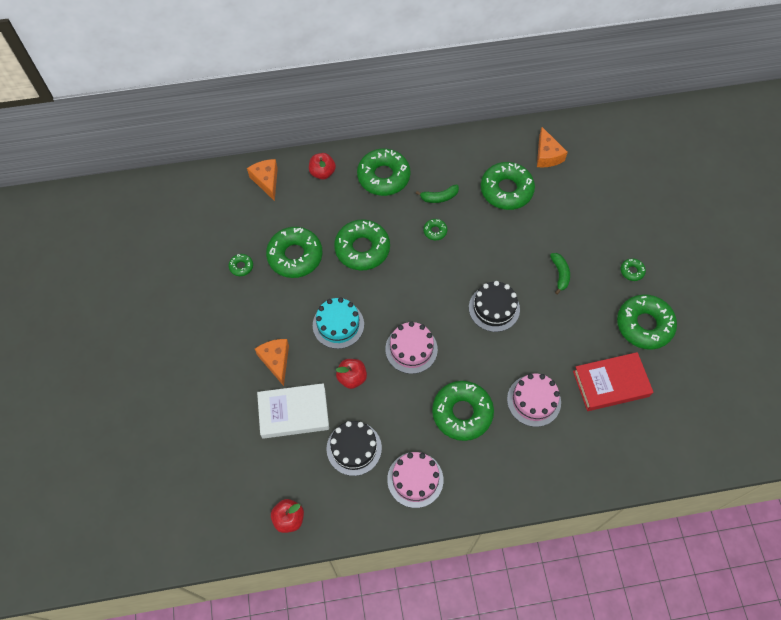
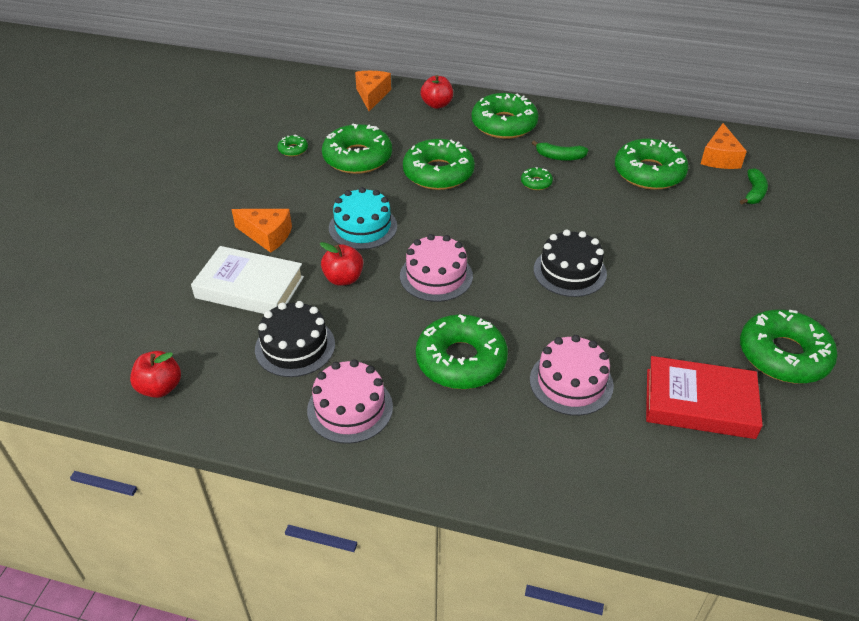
camera: 25 degrees right, 20 degrees down
orange cheese [255,339,289,386] -> orange cheese turned 105 degrees clockwise [231,209,292,253]
green banana [550,253,570,294] -> green banana moved to [740,168,768,204]
green donut [621,258,646,281] -> none

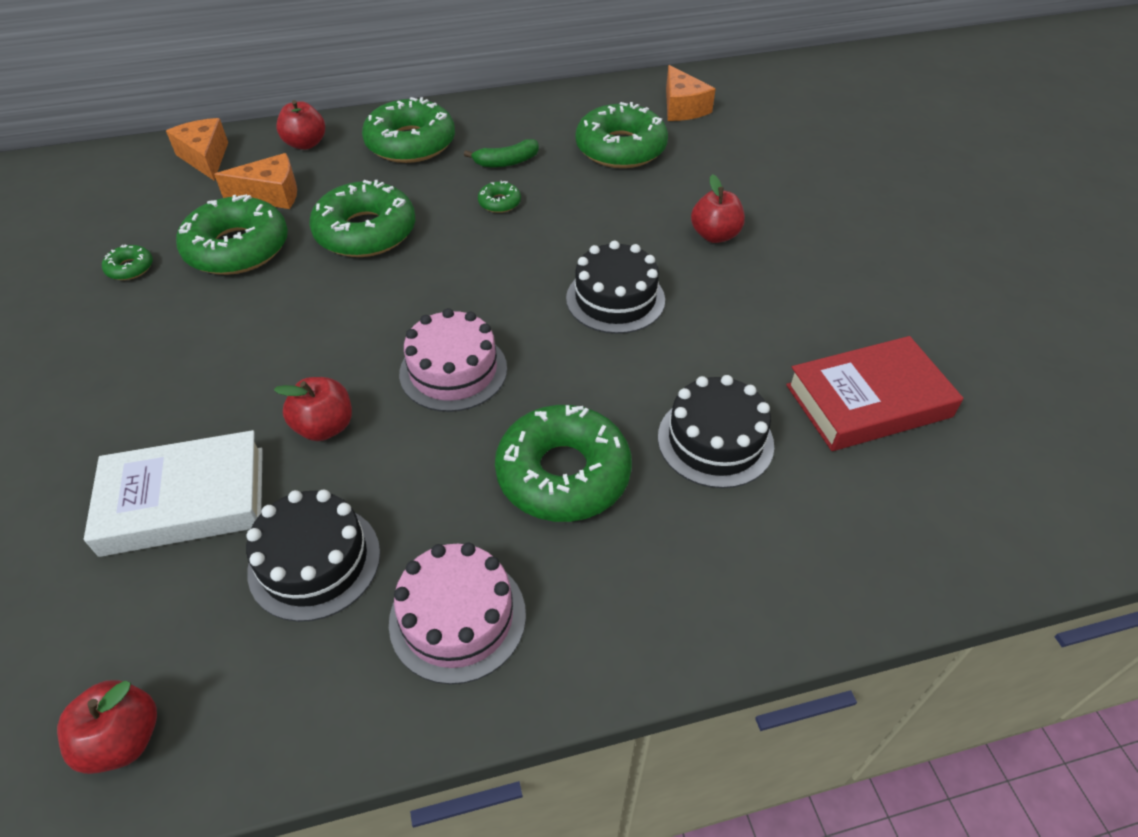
camera: 30 degrees left, 5 degrees up
orange cheese [231,209,292,253] -> orange cheese moved to [214,153,297,209]
turquoise cake [329,187,397,250] -> none
pink cake [530,335,614,416] -> black cake [658,375,774,488]
green banana [740,168,768,204] -> none
green donut [740,310,837,384] -> none
none -> red apple [691,174,745,243]

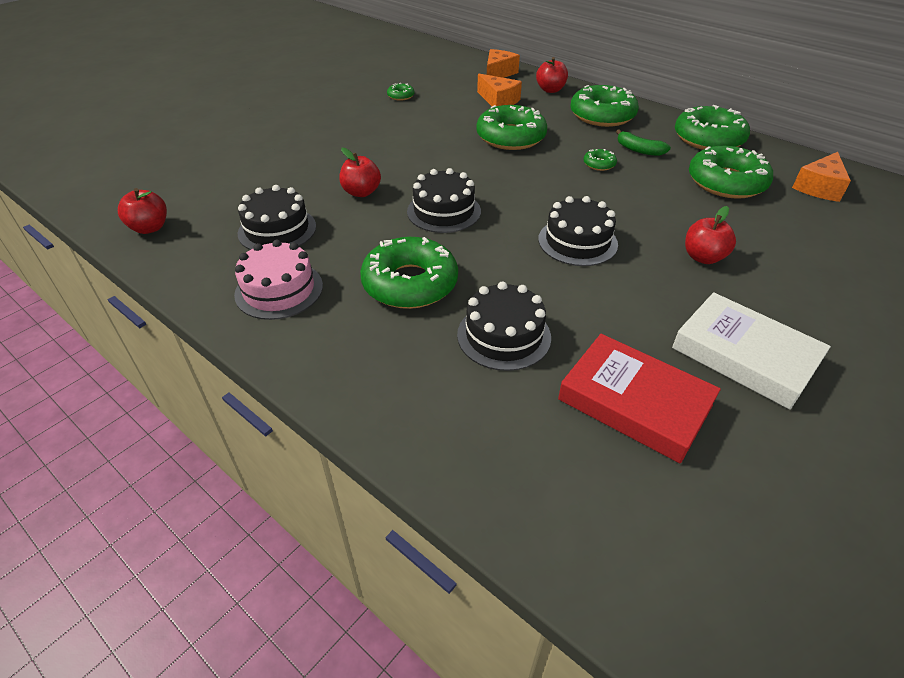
camera: 55 degrees right, 5 degrees down
white book [84,430,263,557] -> white book moved to [672,292,831,410]
green donut [176,194,288,275] -> green donut moved to [675,105,750,150]
pink cake [399,308,507,412] -> black cake [407,168,481,233]

